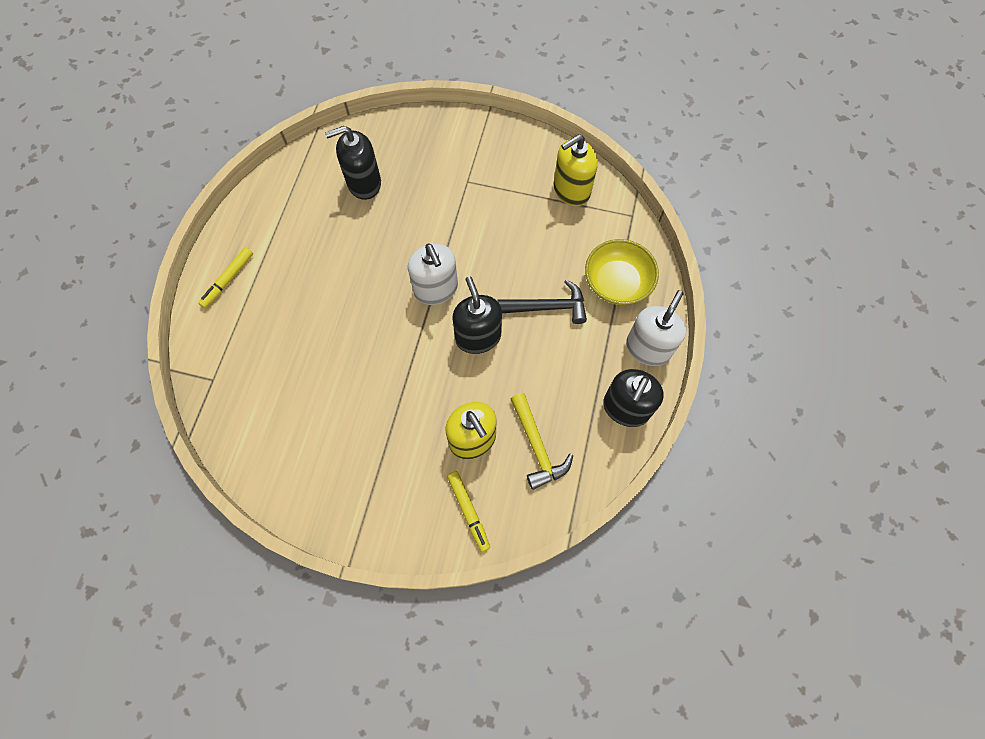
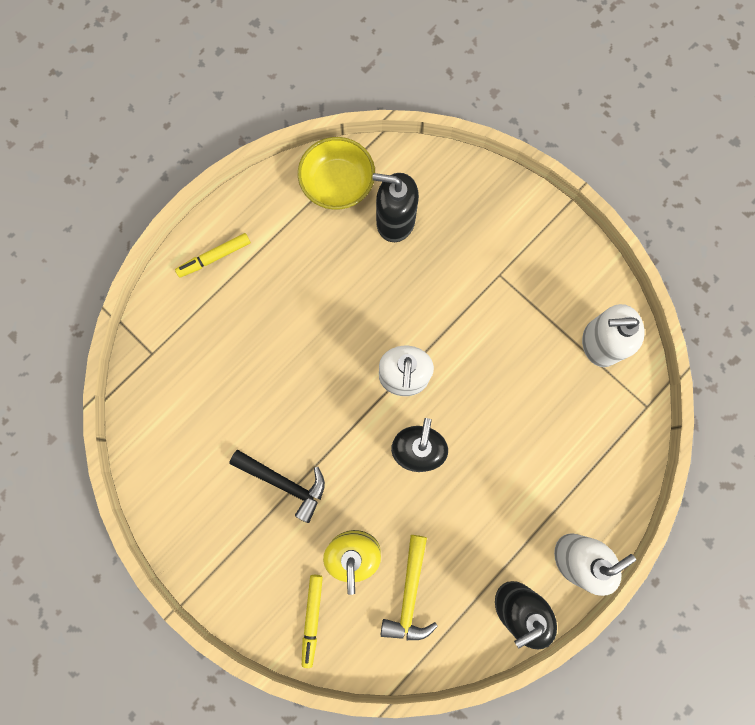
camera: 30 degrees right, 10 degrees up
black hammer [497,279,587,324] -> black hammer moved to [229,450,325,523]
yellow soap dispenser [553,134,598,206] -> white soap dispenser [582,304,645,367]
yellow bowl [585,239,659,305] -> yellow bowl moved to [298,137,375,210]

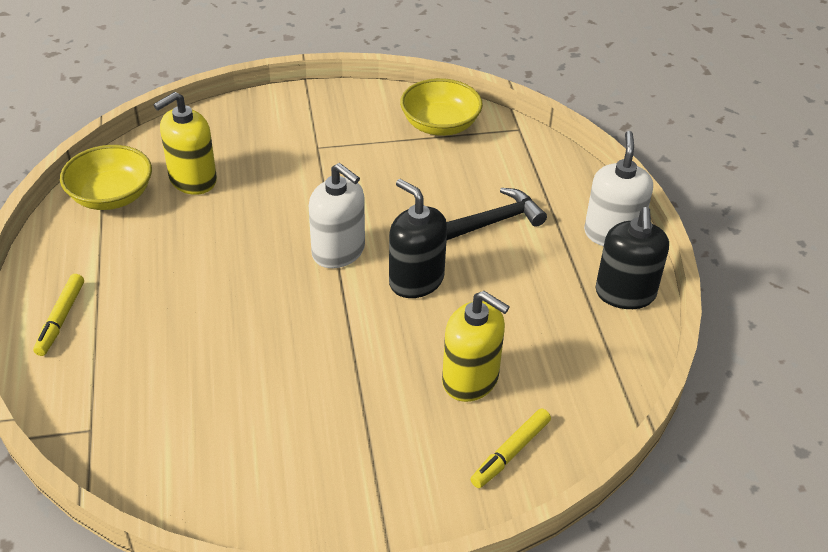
camera: 55 degrees left, 35 degrees down
black hammer [229,450,325,523] -> black hammer moved to [446,188,547,241]
yellow marker [302,575,323,668] -> yellow marker turned 90 degrees clockwise [470,408,551,488]
black soap dispenser [372,173,419,242] -> yellow soap dispenser [153,92,217,195]
yellow hammer [381,535,438,640] -> none
white soap dispenser [582,304,645,367] -> yellow bowl [400,78,483,136]

